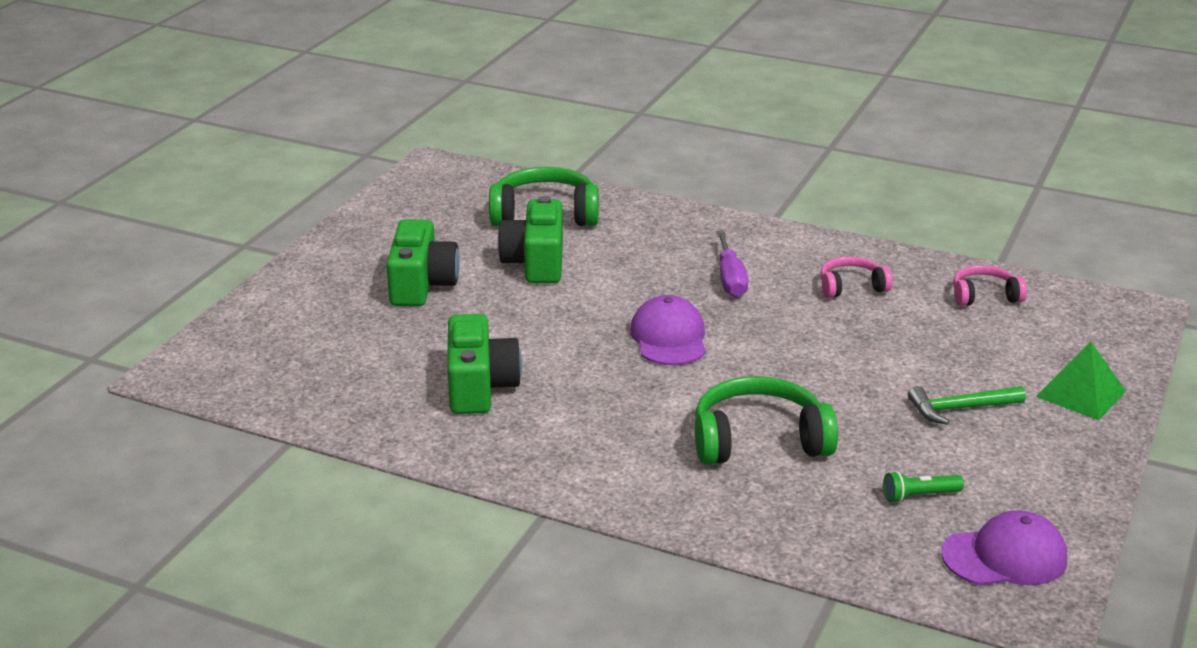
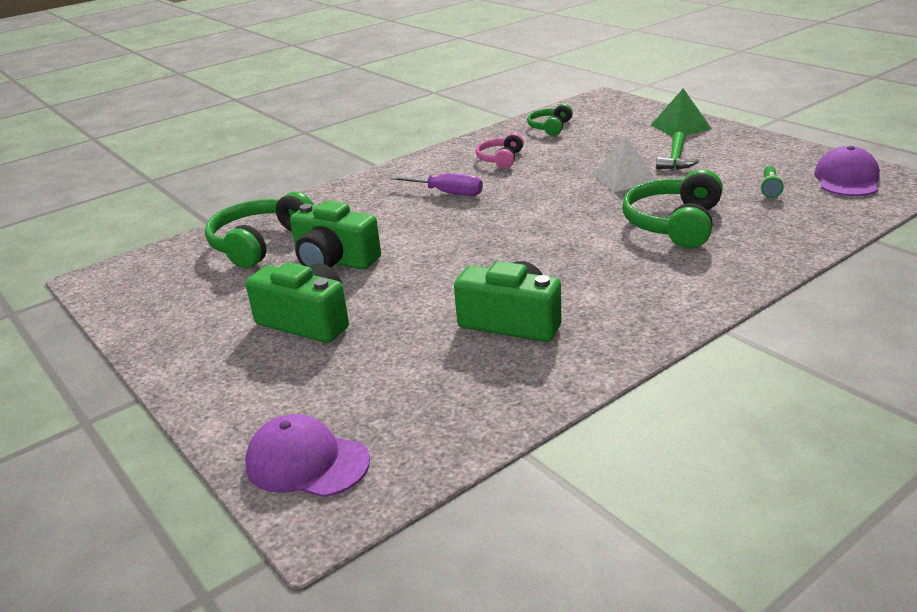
camera: 60 degrees left, 0 degrees up
purple cap [630,295,706,365] -> purple cap moved to [245,414,370,497]
pink headphones [953,265,1027,306] -> green headphones [527,104,573,136]
none -> white pyramid [593,136,656,192]

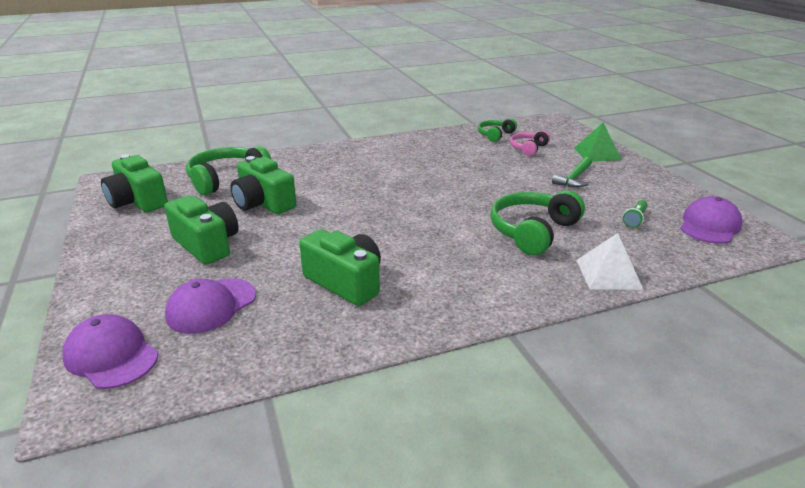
camera: 15 degrees right, 0 degrees up
purple screwdriver [390,174,483,196] -> none
pink headphones [476,133,524,169] -> pink headphones moved to [510,130,550,156]
white pyramid [593,136,656,192] -> white pyramid moved to [576,233,643,290]
none -> green camera [101,154,168,212]
none -> purple cap [165,278,256,334]

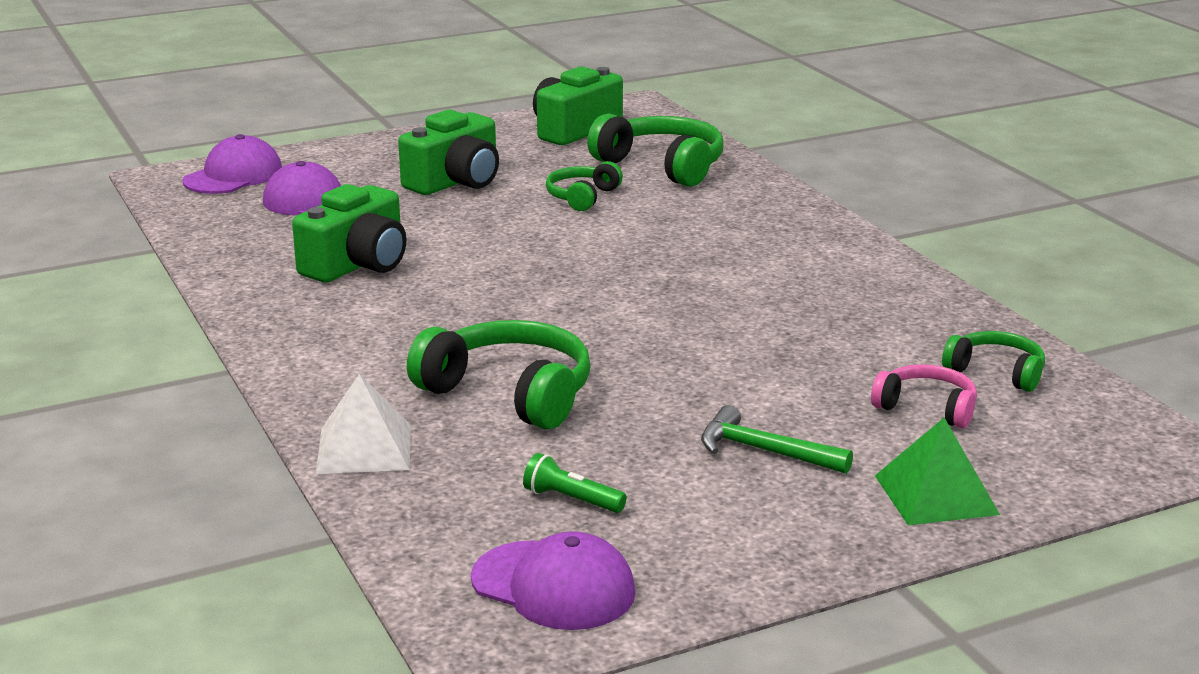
camera: 85 degrees right, 5 degrees down
green camera [230,156,296,214] -> green headphones [546,161,623,211]

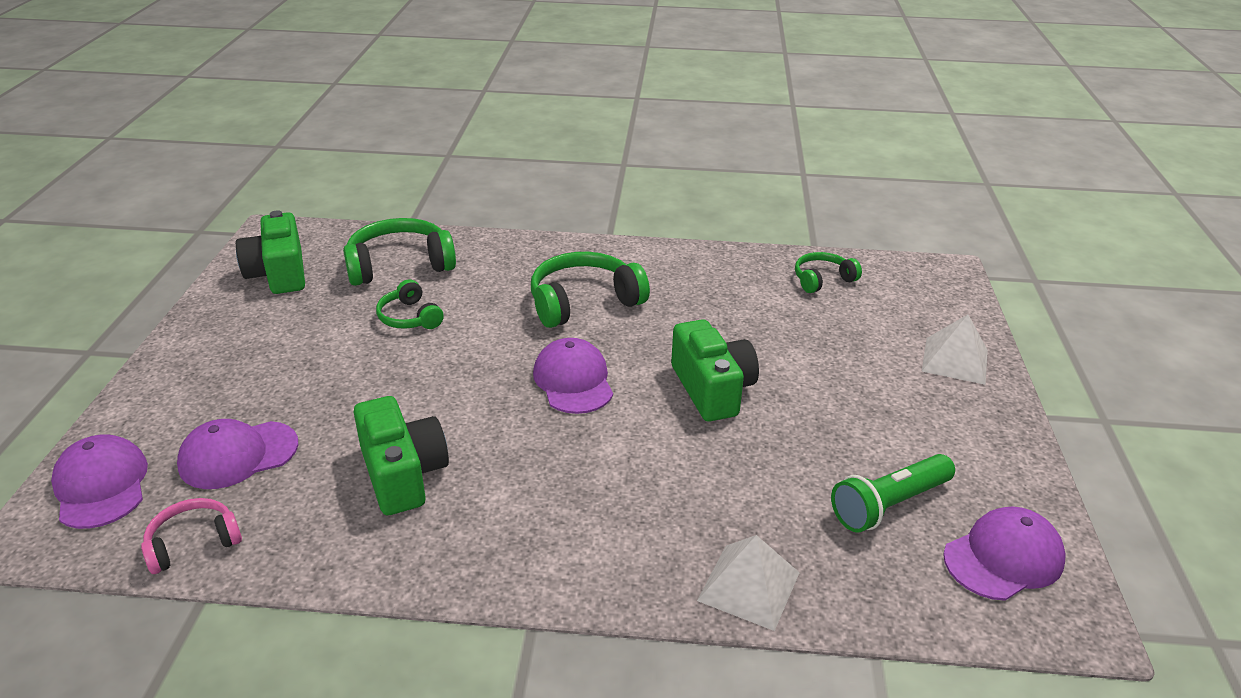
camera: 60 degrees left, 10 degrees up
green camera [398,110,499,195] -> green camera moved to [671,319,759,421]
green headphones [407,320,591,429] -> green headphones moved to [531,252,650,328]
green flashlight [523,453,627,513] -> green flashlight [831,454,955,533], size x1.75
green hammer [701,405,853,474] -> none
pink headphones [871,364,977,428] -> pink headphones moved to [141,498,242,574]
green pyramid [875,418,1000,525] -> white pyramid [922,315,988,385]
none -> purple cap [533,338,613,414]

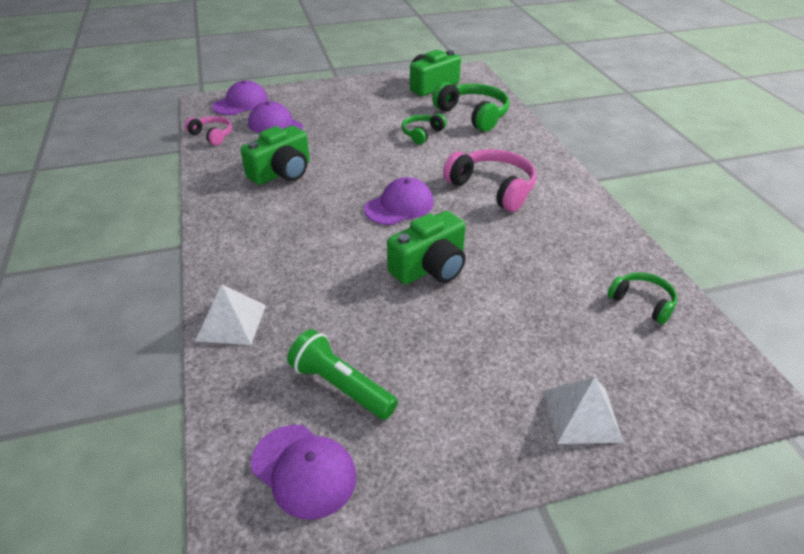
camera: 70 degrees right, 5 degrees up
green headphones [531,252,650,328] -> pink headphones [443,149,536,212]

